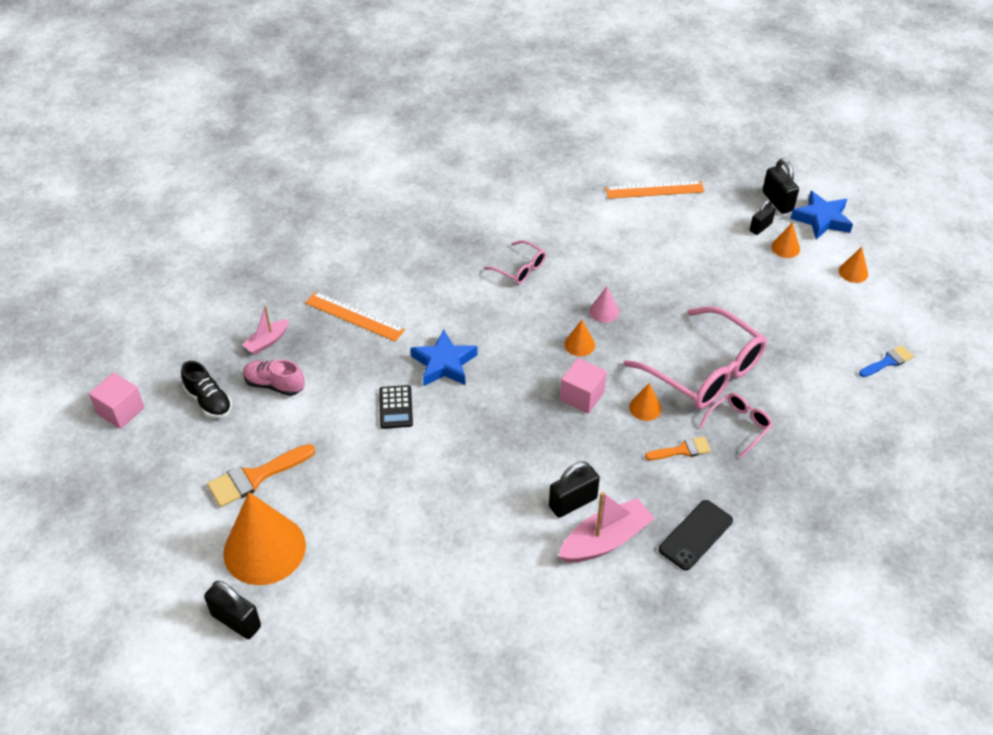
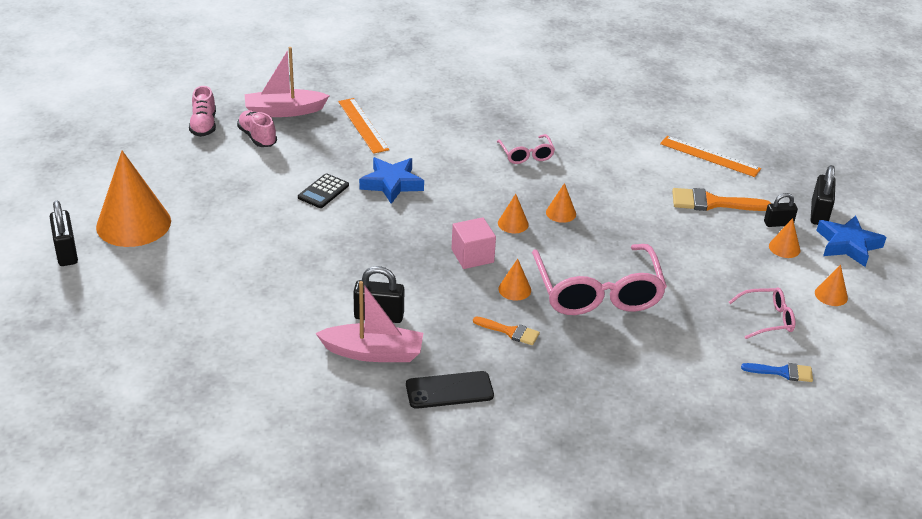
camera: 35 degrees right, 10 degrees down
pink cube [89,373,145,429] -> none
black shoe [181,361,232,418] -> pink shoe [189,86,216,137]
orange brush [207,444,315,507] -> orange brush moved to [672,188,772,211]
pink boat [242,306,289,355] -> pink boat [245,47,330,117], size x1.70
pink cone [589,286,619,323] -> orange cone [546,183,576,223]
pink glasses [699,393,773,458] -> pink glasses moved to [729,288,795,339]

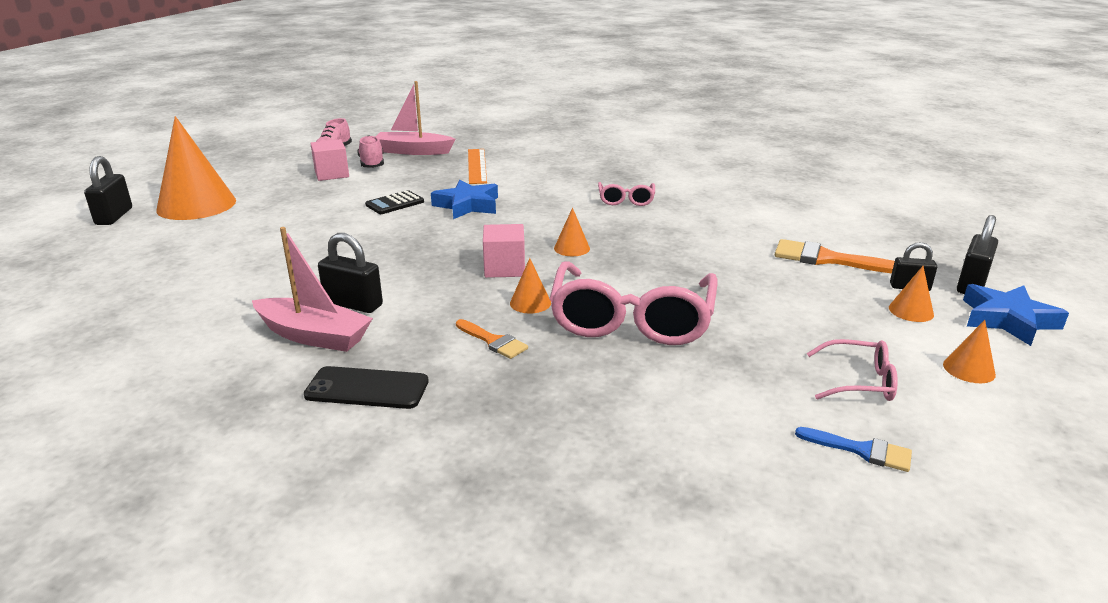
camera: 20 degrees right, 10 degrees down
orange cone [546,183,576,223] -> none
orange ruler [660,136,761,177] -> none
none -> pink cube [310,139,349,181]

